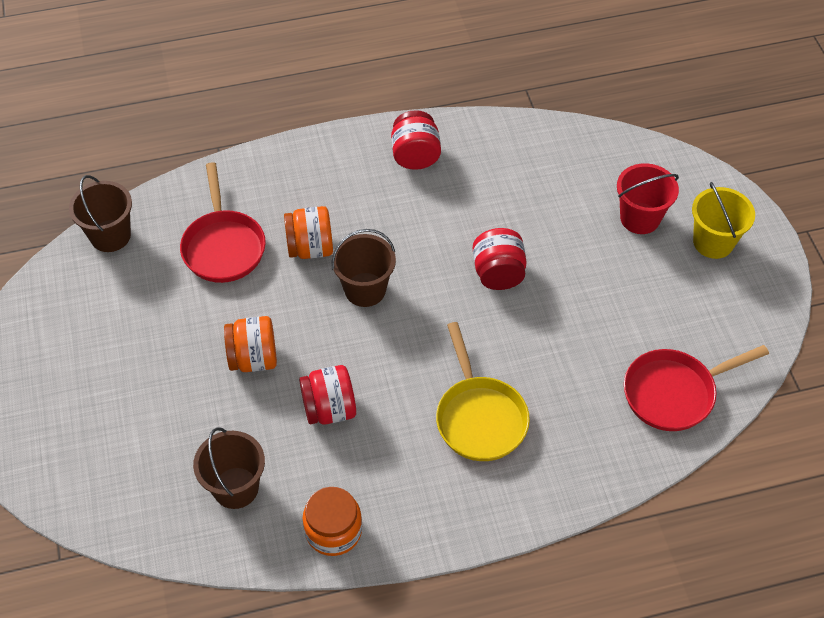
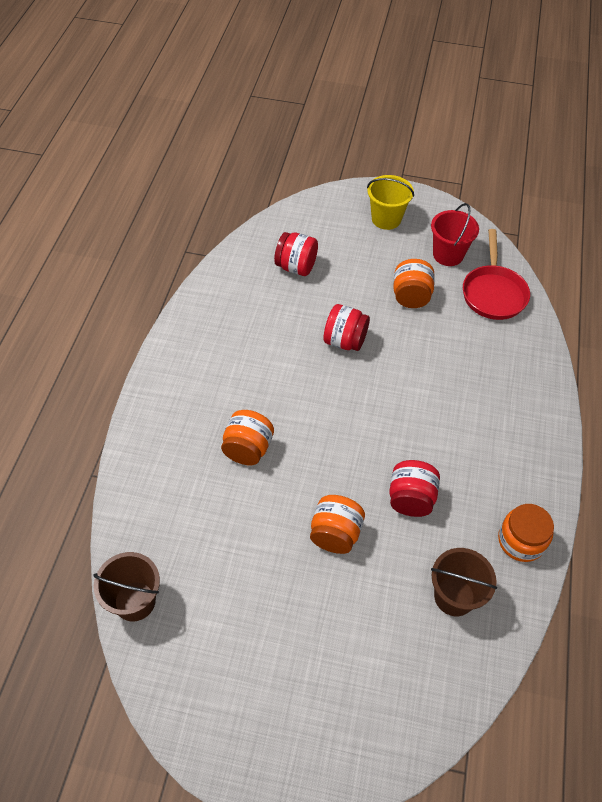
camera: 65 degrees left, 0 degrees up
red pan [180,162,266,283] -> none
brown bucket [331,229,396,307] -> none
red jar [391,110,441,170] -> red jar moved to [274,232,318,276]
yellow pan [436,322,530,461] -> none
red bucket [617,163,679,234] -> red bucket moved to [431,203,479,266]
none -> orange jar [393,259,435,308]

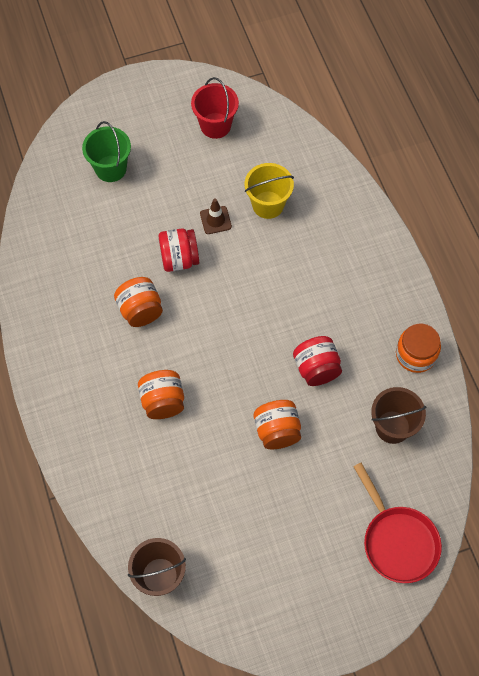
camera: 30 degrees left, 10 degrees up
red jar [274,232,318,276] -> none
yellow bucket [367,175,414,230] -> yellow bucket moved to [245,163,294,219]
orange jar [393,259,435,308] -> orange jar moved to [114,277,163,327]
red pan [463,229,530,320] -> red pan moved to [353,463,442,583]
none -> green bucket [82,121,131,182]
none -> brown traffic cone [200,198,232,234]

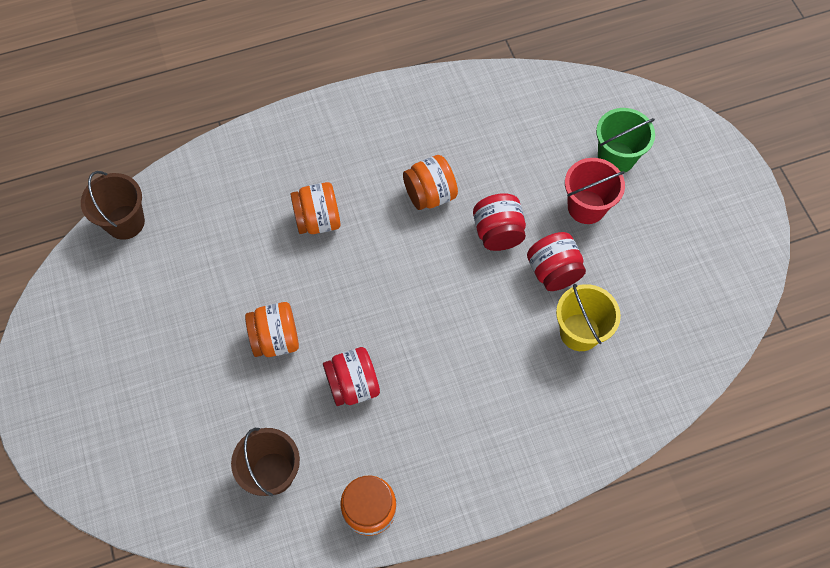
camera: 90 degrees right, 0 degrees up
red bucket [191,77,239,139] -> red bucket moved to [565,158,625,224]
brown traffic cone [200,198,232,234] -> red jar [527,232,586,291]
red pan [353,463,442,583] -> none

